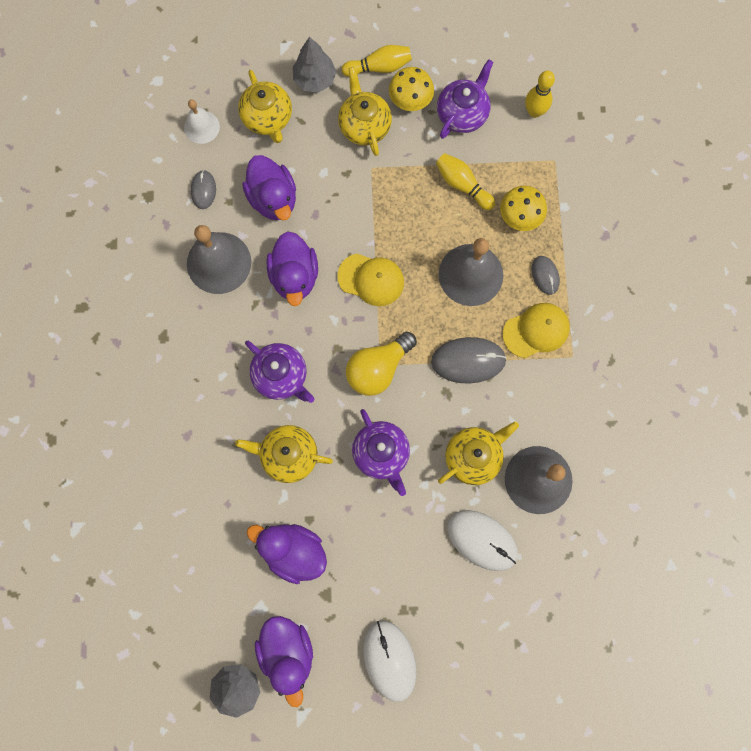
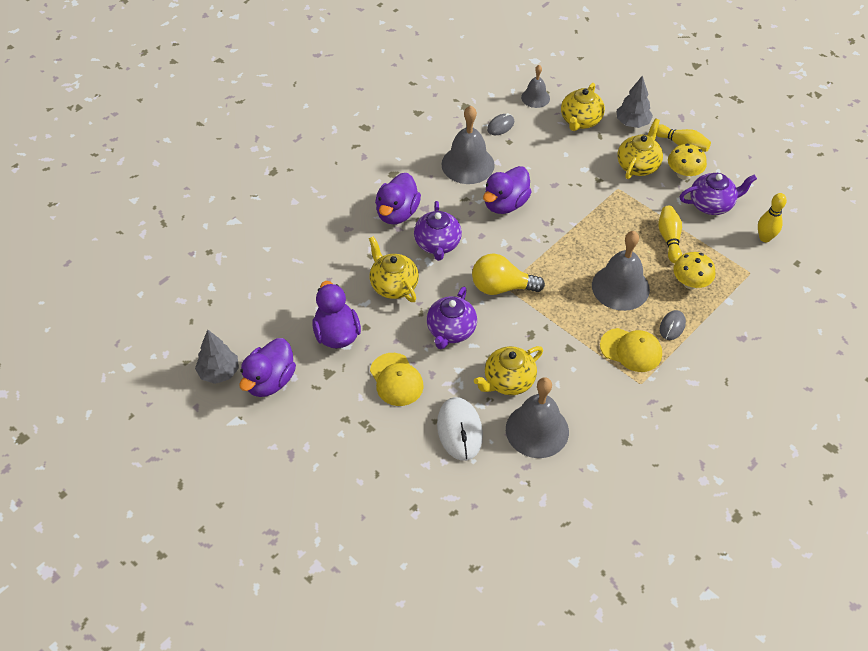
camera: 45 degrees right, 25 degrees down
white bell [184,99,220,144] -> grey bell [521,65,550,108]
purple duck [242,155,296,220] -> purple duck moved to [375,173,421,224]
yellow cap [337,254,404,306] -> yellow cap moved to [370,353,424,406]
white mouse [363,620,417,702] -> none
grey mouse [431,337,507,384] -> none
yellow teapot [438,421,519,485] -> yellow teapot turned 135 degrees clockwise [474,346,543,395]

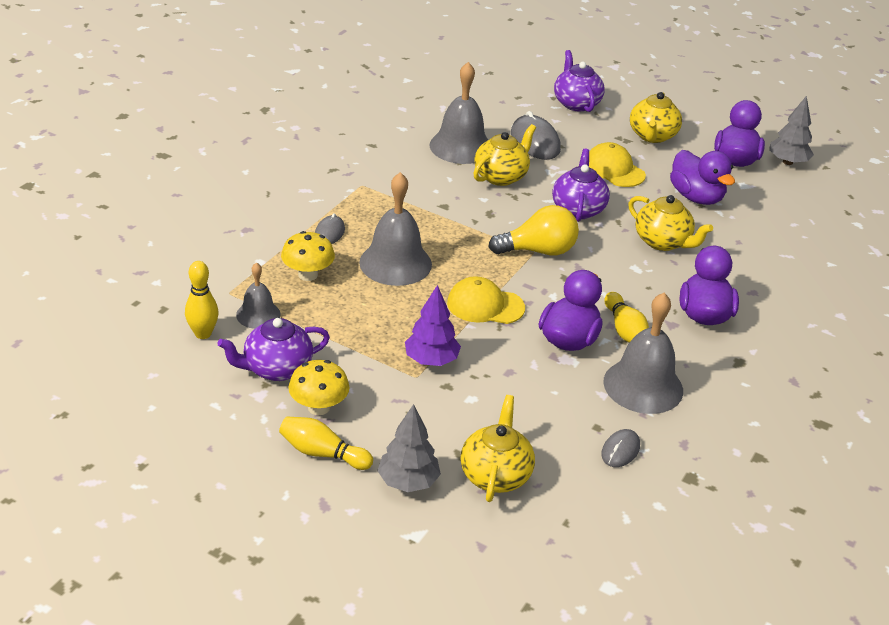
camera: 165 degrees right, 15 degrees down
purple teapot [414,201,462,261] -> purple teapot moved to [554,50,605,112]
white mouse [437,397,483,461] -> grey mouse [511,111,561,160]
grey bell [521,65,550,108] -> grey bell moved to [236,262,281,329]
yellow cap [600,328,662,372] -> yellow cap moved to [447,276,525,324]
yellow teapot [617,118,663,179] -> yellow teapot moved to [630,92,682,143]
yellow bowling pin [658,206,682,263] -> yellow bowling pin moved to [604,292,649,342]
none -> purple tree [405,285,461,366]

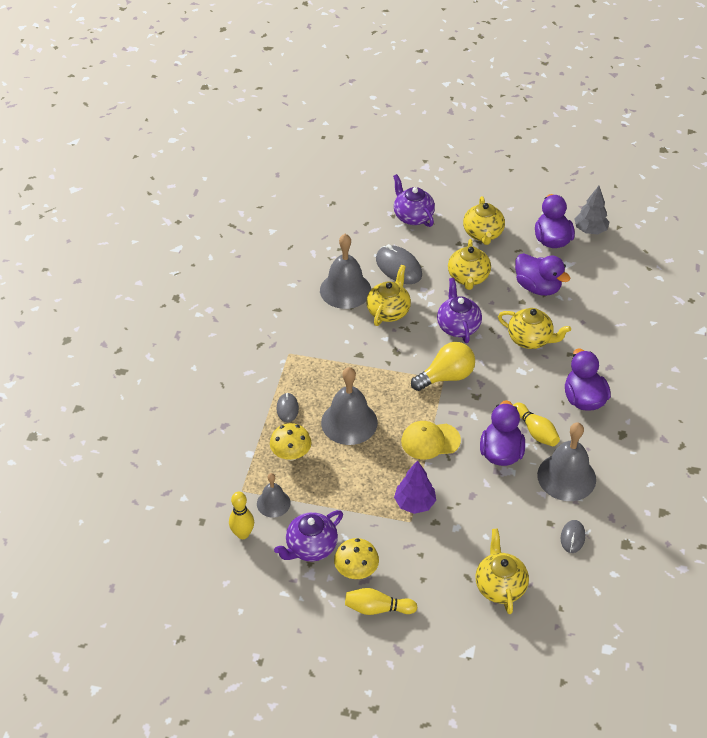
camera: 15 degrees left, 10 degrees up
grey tree [377,404,441,492] -> none
yellow cap [589,142,646,187] -> yellow teapot [448,239,491,290]

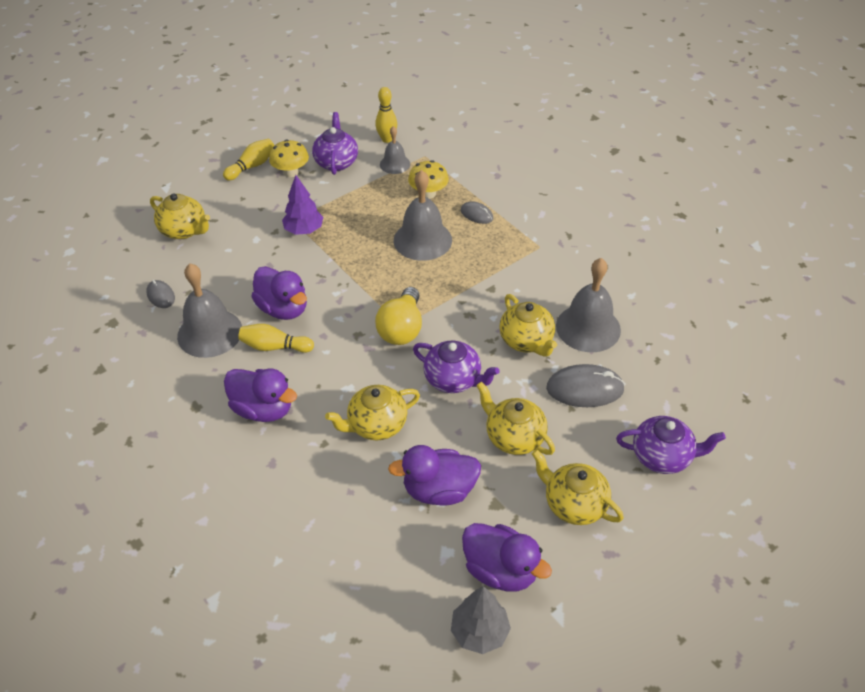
camera: 130 degrees right, 0 degrees up
yellow cap [401,421,461,459] -> none

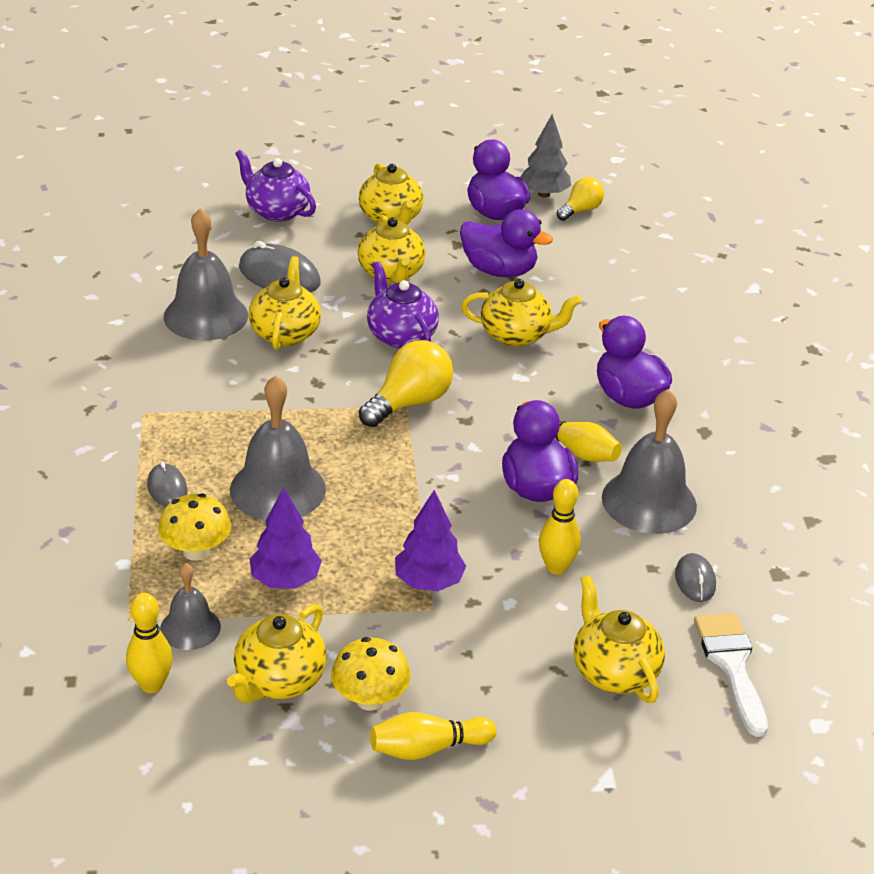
camera: 150 degrees left, 10 degrees down
purple teapot [312,112,358,175] -> yellow teapot [227,604,327,703]
none -> purple tree [249,487,322,589]
none -> yellow bowling pin [539,479,581,575]
none -> yellow light bulb [557,177,604,221]
none -> white brush [694,613,768,737]

